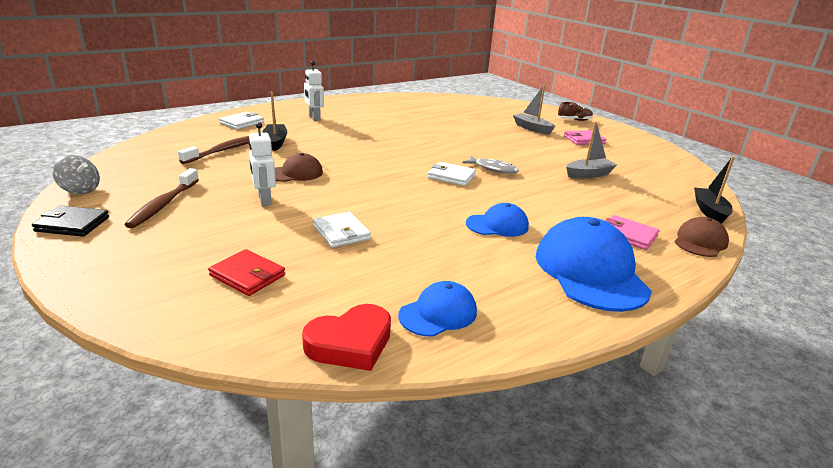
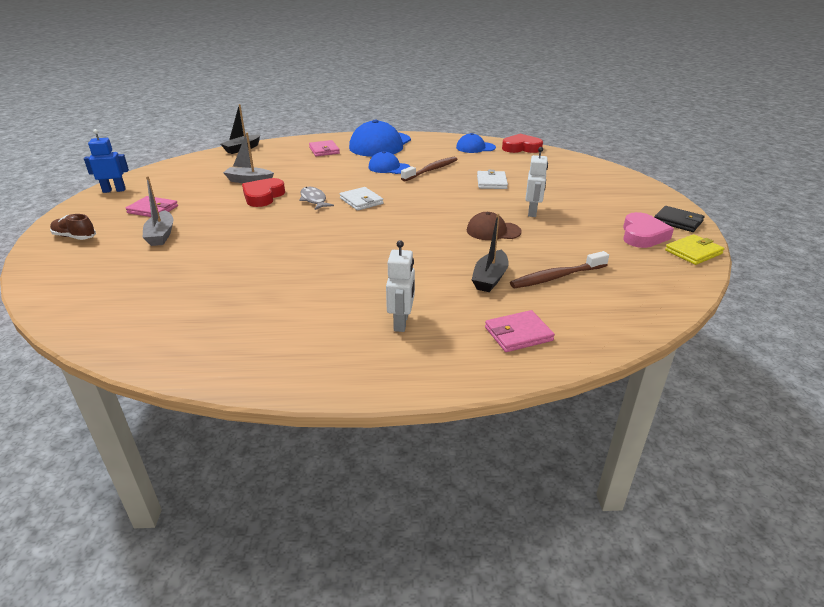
camera: 145 degrees left, 5 degrees up
grey spinning top [52,155,100,194] -> yellow wallet [665,234,724,265]
brown toothbrush [125,168,199,228] -> brown toothbrush moved to [401,157,458,182]
red wallet [208,249,285,296] -> none
white wallet [219,112,264,130] -> pink wallet [485,310,555,352]
brown cap [675,217,729,257] -> none
none -> blue robot [84,129,129,193]
none -> red heart [242,178,285,207]
none -> pink heart [623,212,674,248]

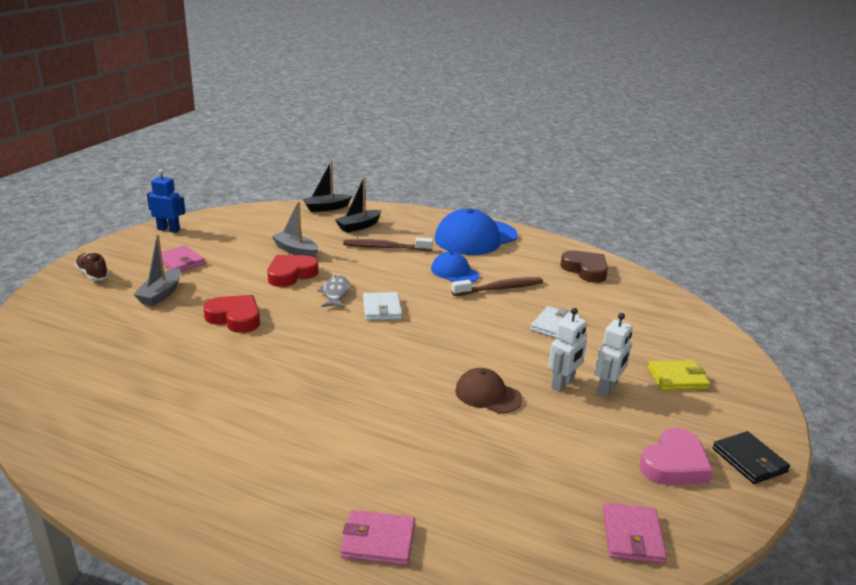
camera: 25 degrees right, 5 degrees down
pink wallet [309,140,340,156] -> pink wallet moved to [603,503,667,564]
white robot [386,240,415,332] -> white robot moved to [595,313,633,397]
blue cap [456,133,496,153] -> brown heart [560,250,608,283]
black boat [472,213,509,292] -> black boat moved to [335,177,382,233]
red heart [502,134,543,153] -> red heart moved to [203,295,260,333]
brown toothbrush [510,251,609,288] -> brown toothbrush moved to [343,237,433,251]
yellow wallet [665,234,724,265] -> yellow wallet moved to [648,360,710,390]

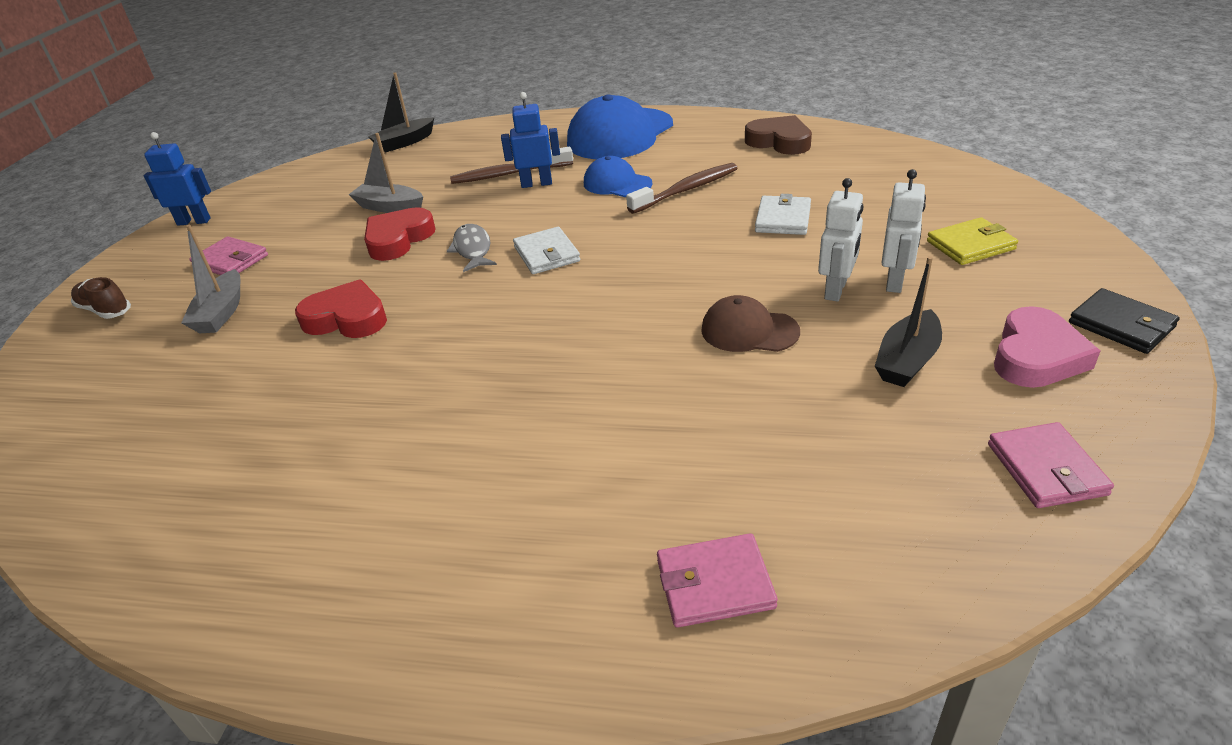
camera: 10 degrees left, 10 degrees up
black boat [335,177,382,233] -> black boat moved to [875,256,942,387]
none -> blue robot [501,92,560,188]

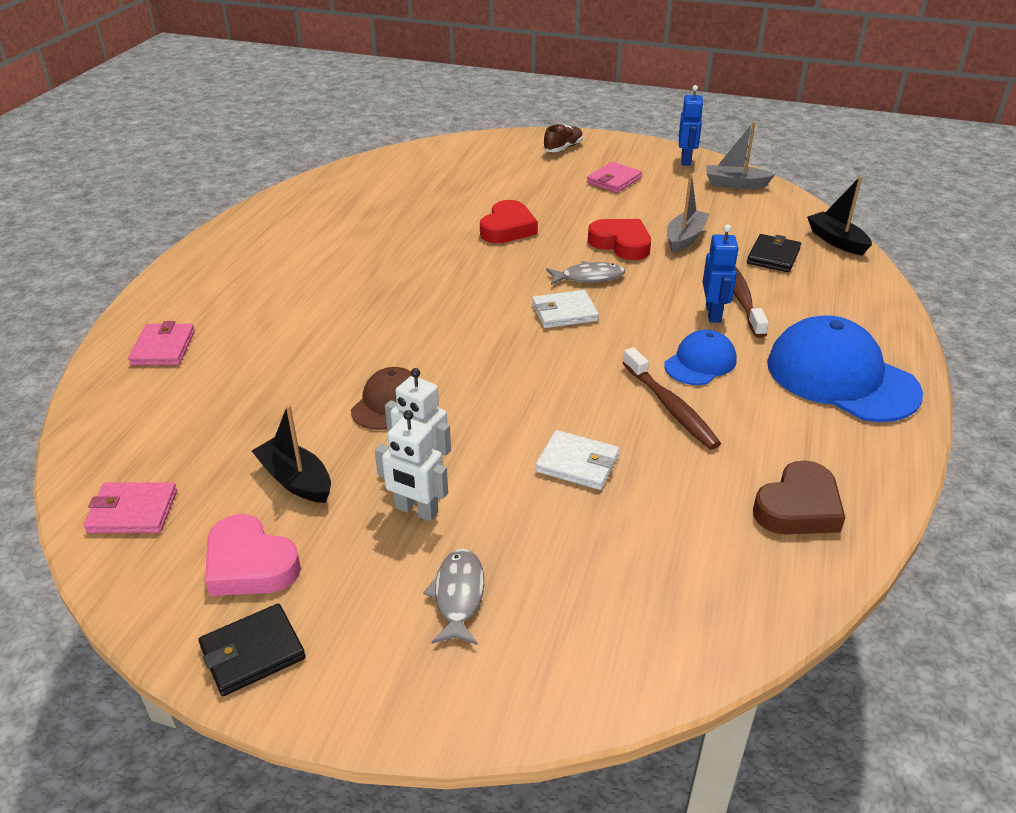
camera: 95 degrees right, 0 degrees up
grey boat [181,225,240,333] -> grey boat moved to [706,121,775,189]
yellow wallet [927,217,1018,265] -> grey fish [423,548,484,645]
none -> black wallet [747,234,801,272]

